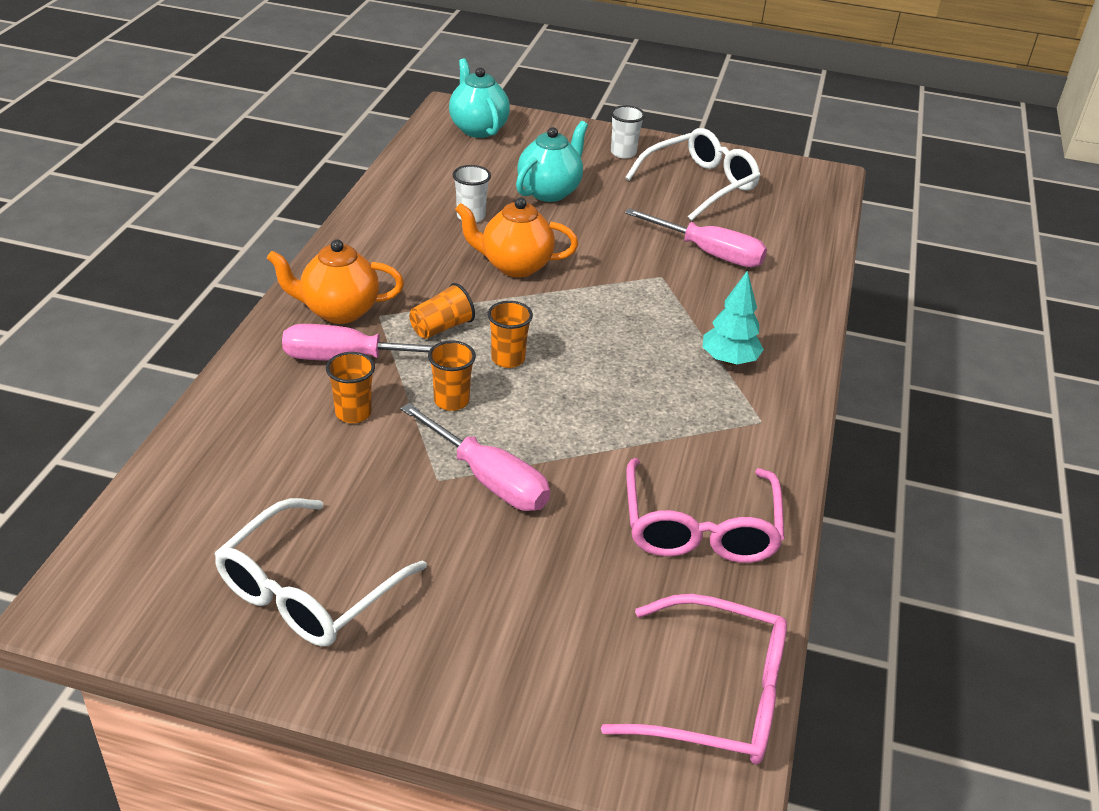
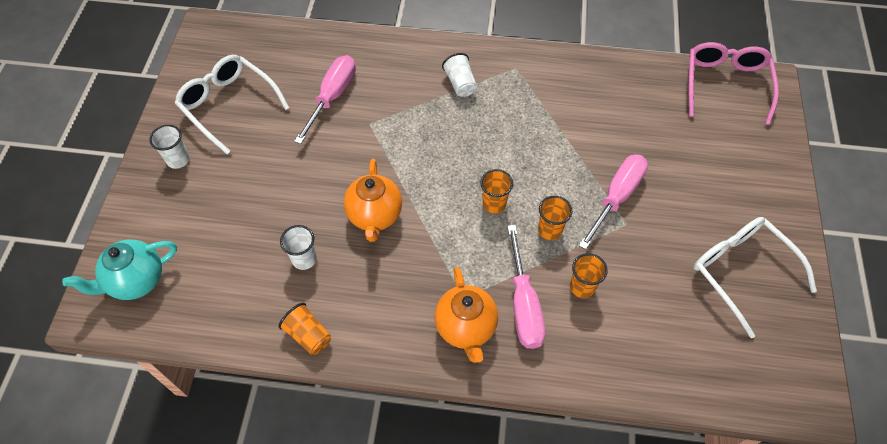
camera: 95 degrees left, 20 degrees up
white glasses [214,498,427,647] -> white glasses turned 150 degrees counterclockwise [693,217,817,338]
orange cup [409,283,475,339] -> orange cup moved to [279,303,331,355]
turquoise teapot [516,121,588,202] -> none
pink glasses [626,458,784,563] -> none
turquoise tree [703,270,764,365] -> white cup [442,53,477,97]

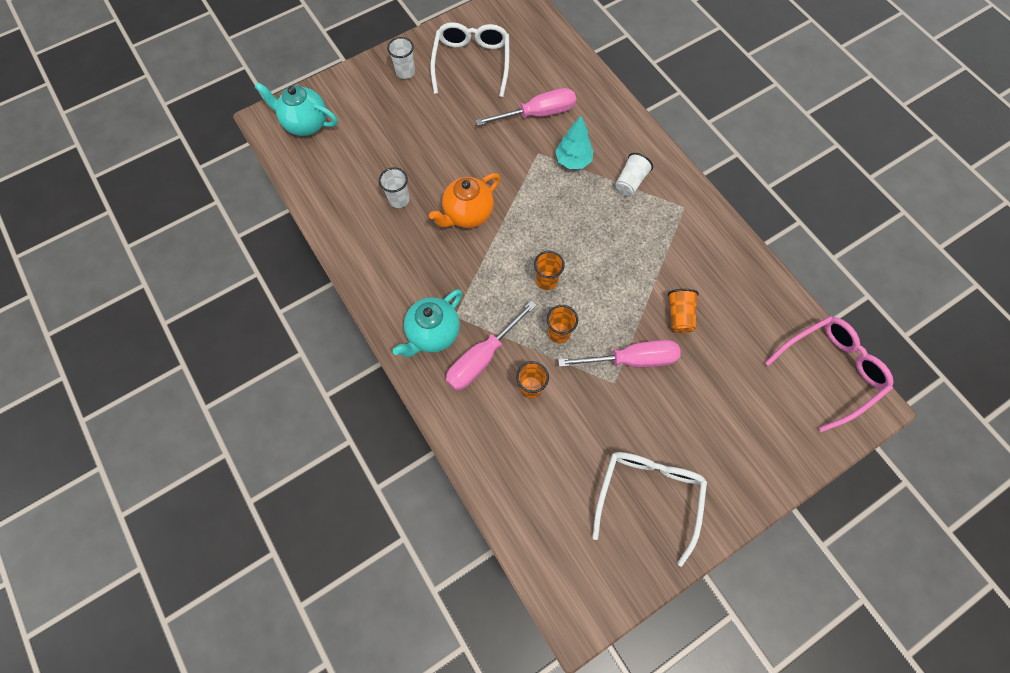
camera: 50 degrees right, 10 degrees up
orange cup [279,303,331,355] -> orange cup moved to [668,289,699,333]
orange teapot [434,267,498,363] -> turquoise teapot [393,289,463,357]
none -> turquoise tree [555,116,593,169]

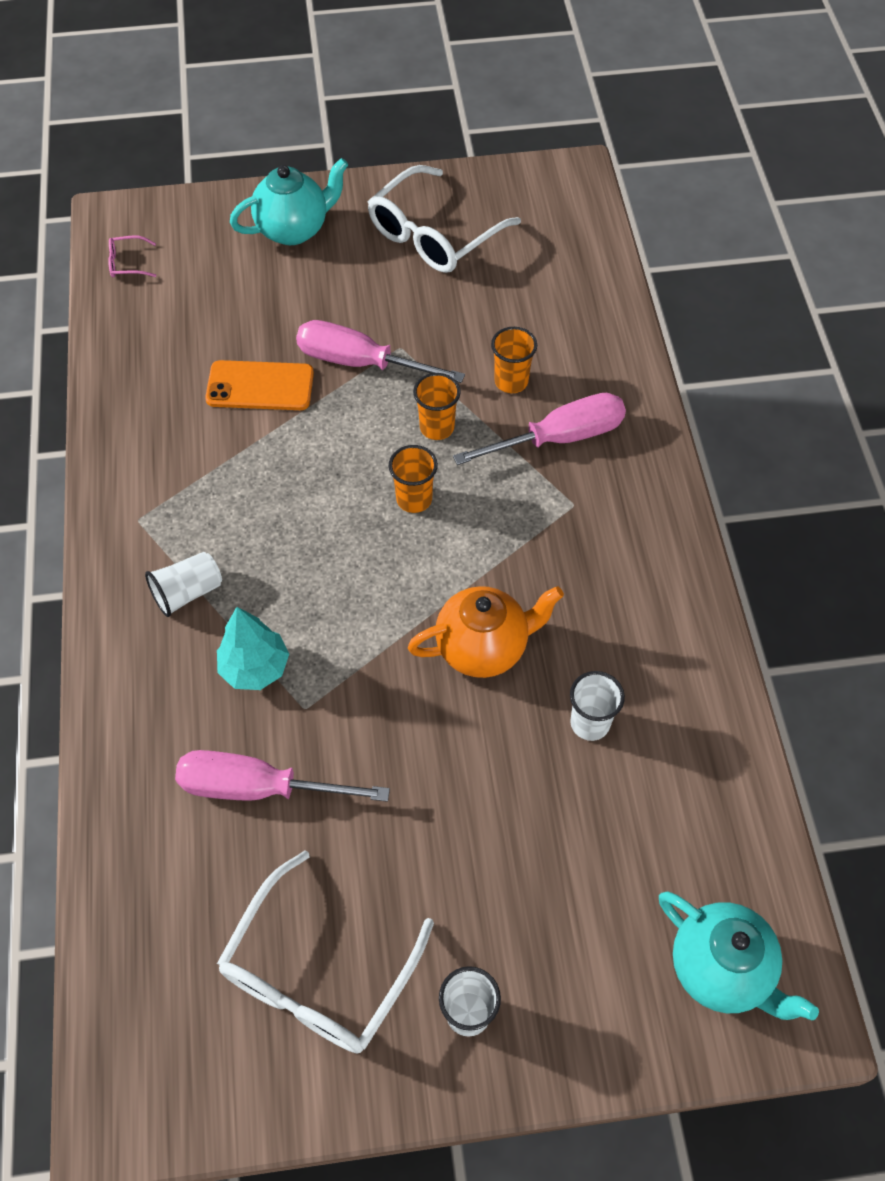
camera: 155 degrees left, 10 degrees down
turquoise teapot [393,289,463,357] -> turquoise teapot moved to [230,158,348,245]
orange cup [668,289,699,333] -> orange phone [205,360,314,410]
pink glasses [765,316,894,432] -> pink glasses [108,236,156,278], size x0.40

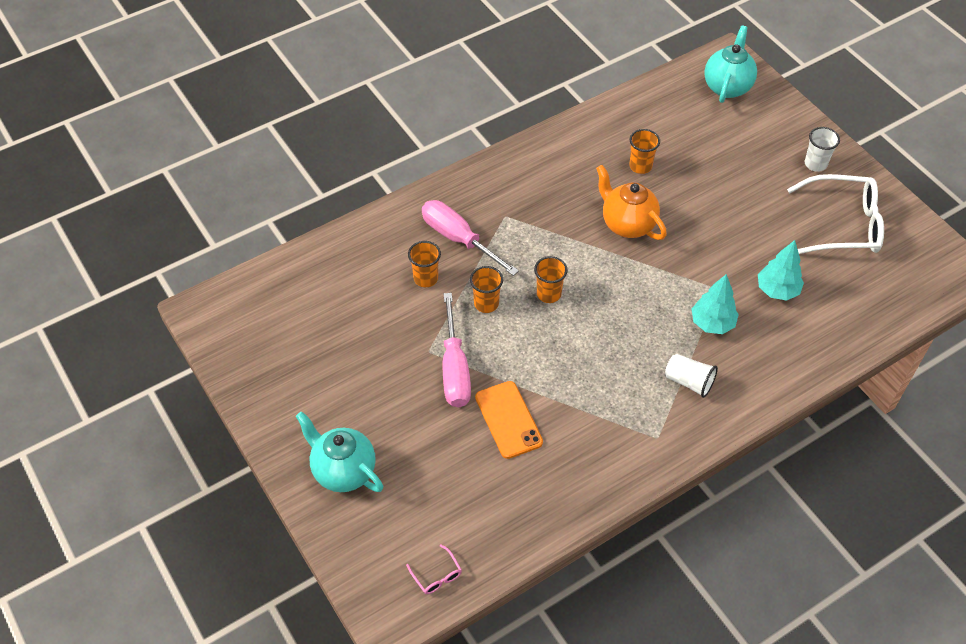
camera: 115 degrees left, 5 degrees down
pink screwdriver [175,750,390,802] -> turquoise tree [758,240,804,301]
white glasses [368,165,521,273] -> none
white cup [570,671,625,741] -> orange cup [629,129,660,174]

